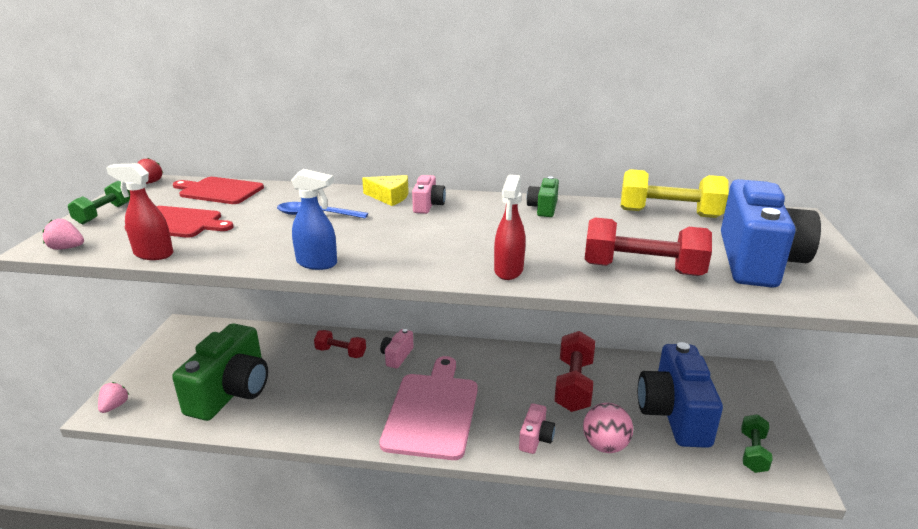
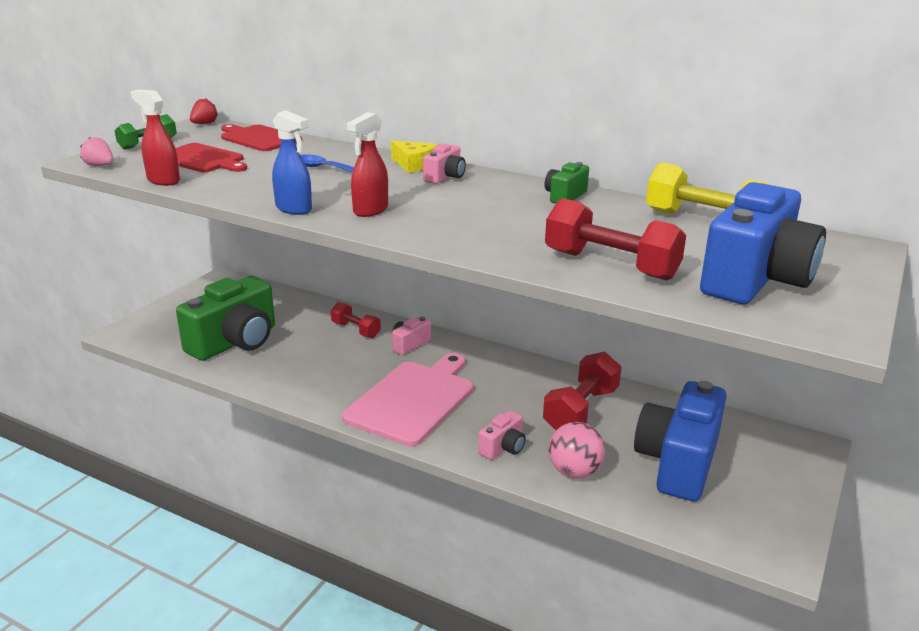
camera: 20 degrees right, 0 degrees up
pink strawberry [98,382,129,413] -> none
red spray bottle [494,175,526,280] -> red spray bottle moved to [347,112,388,217]
green dumbbell [741,414,773,473] -> none

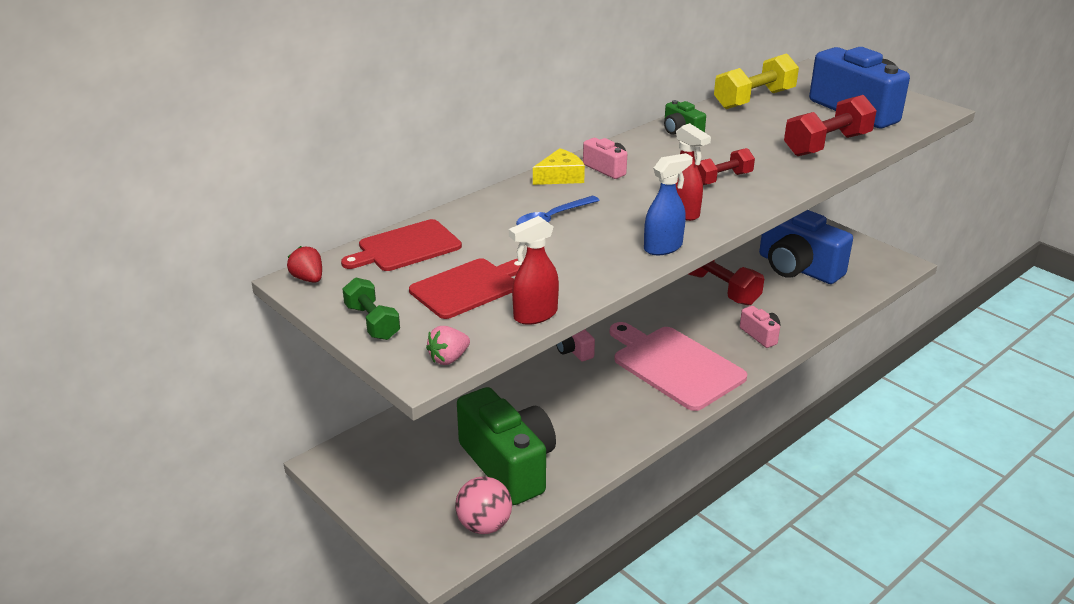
camera: 70 degrees left, 5 degrees up
red dumbbell [331,302,381,338] -> red dumbbell moved to [697,148,755,185]
pink ball [549,422,605,478] -> pink ball moved to [455,476,512,534]

